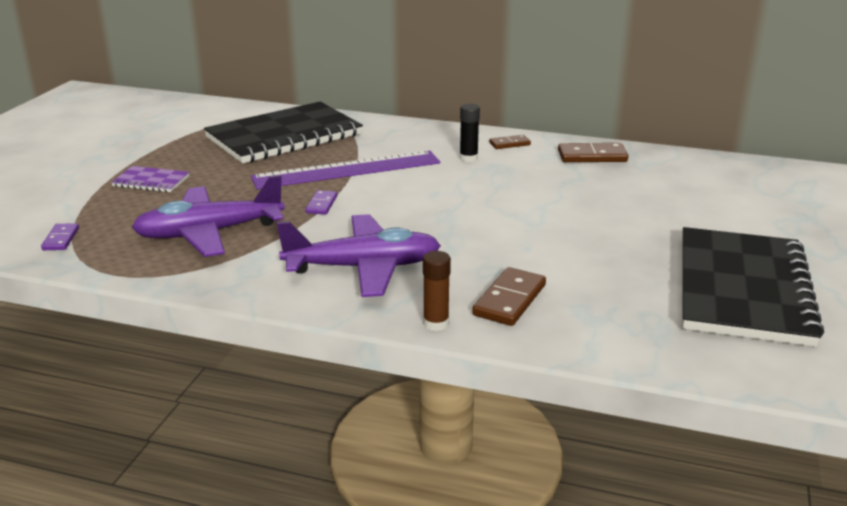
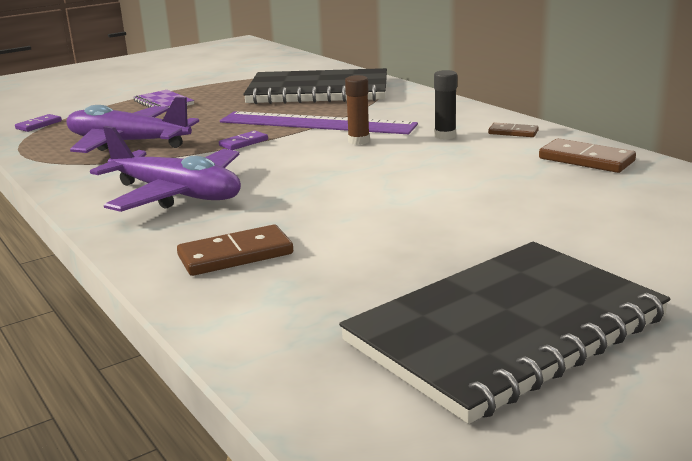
camera: 40 degrees right, 5 degrees down
brown glue stick [423,251,451,331] -> brown glue stick moved to [345,75,370,145]

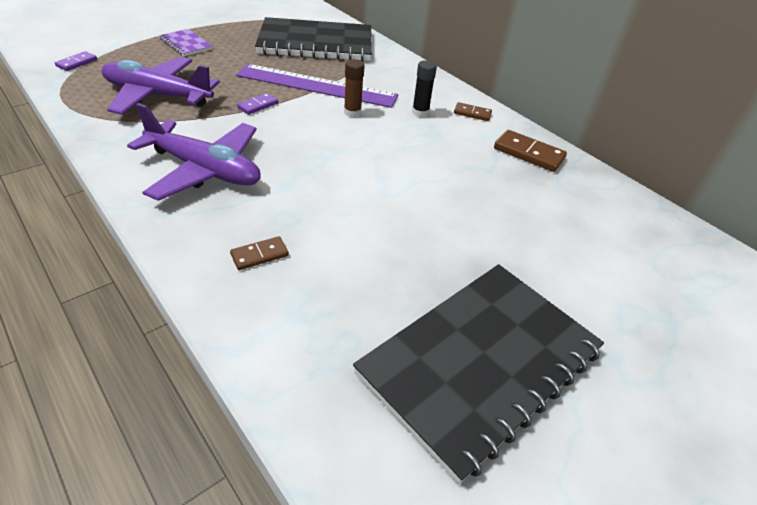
camera: 10 degrees left, 20 degrees up
brown domino [177,225,293,276] -> brown domino [230,236,289,270], size x0.60

